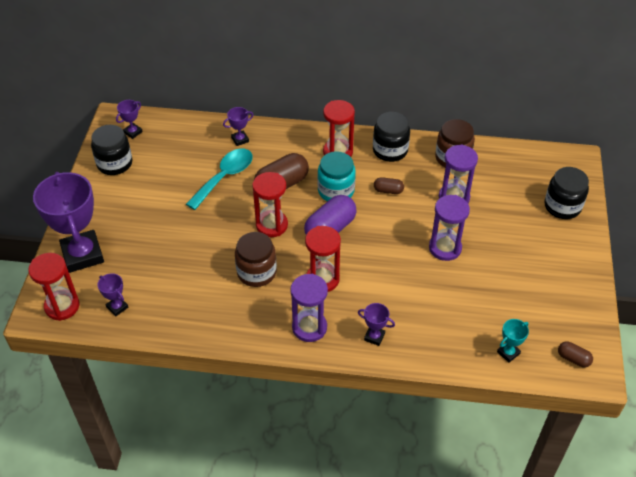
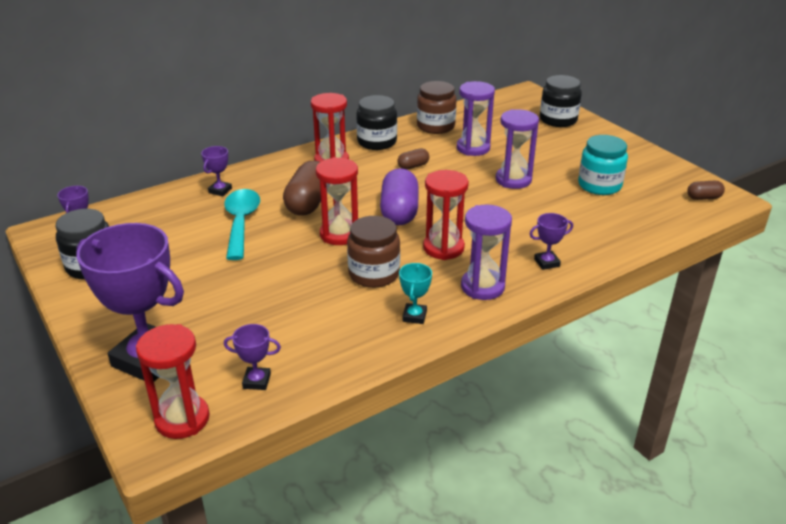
camera: 40 degrees left, 15 degrees down
turquoise jar [317,151,356,201] -> turquoise jar moved to [578,135,628,195]
turquoise trophy [497,319,529,363] -> turquoise trophy moved to [399,263,432,324]

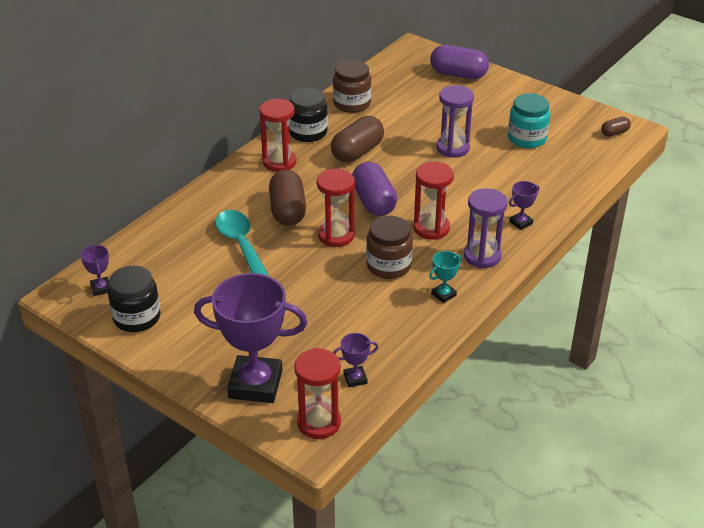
camera: 20 degrees left, 5 degrees up
purple trophy [201,146,232,196] -> none
brown capsule [397,148,429,170] -> brown capsule [331,116,384,163], size x1.97
turquoise trophy [399,263,432,324] -> turquoise trophy turned 60 degrees clockwise [429,251,462,303]
purple hourglass [457,81,495,156] -> none
black jar [540,75,582,127] -> purple capsule [430,45,489,79]

